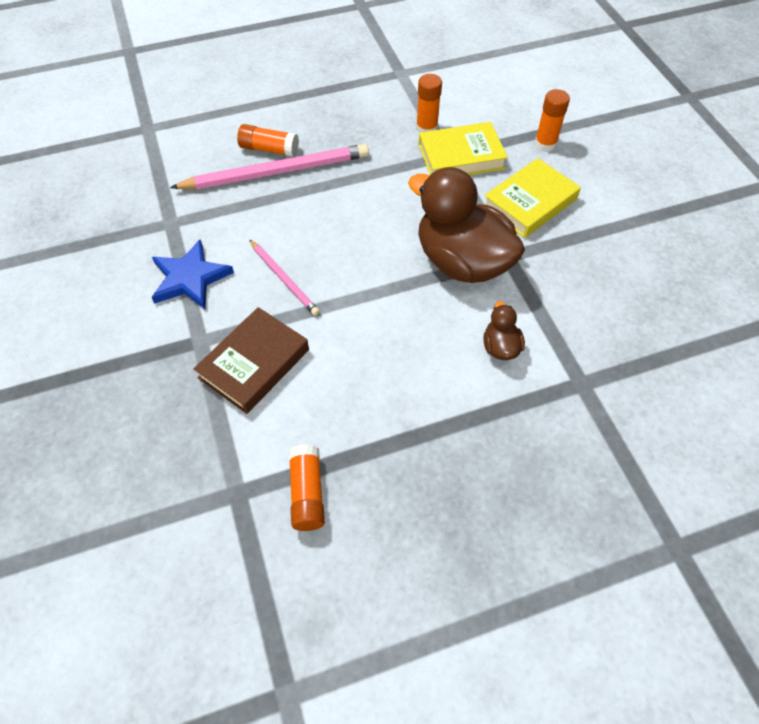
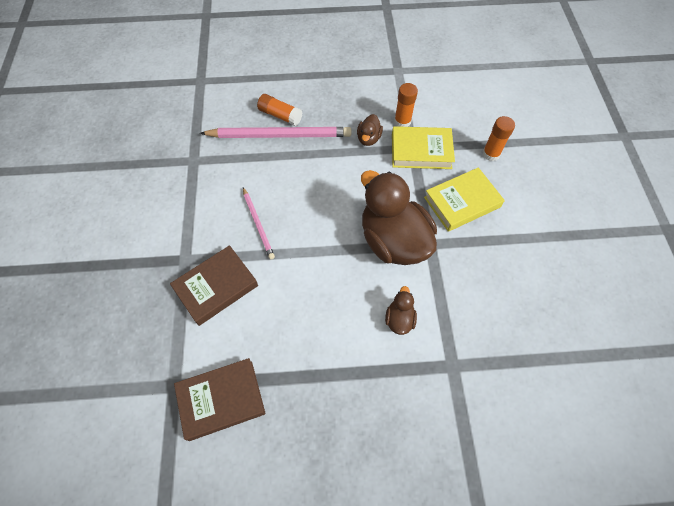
camera: 15 degrees right, 5 degrees up
blue star [152,239,234,309] -> none
orange glue stick [289,444,325,531] -> brown book [174,358,266,441]
none -> brown duck [357,114,383,146]

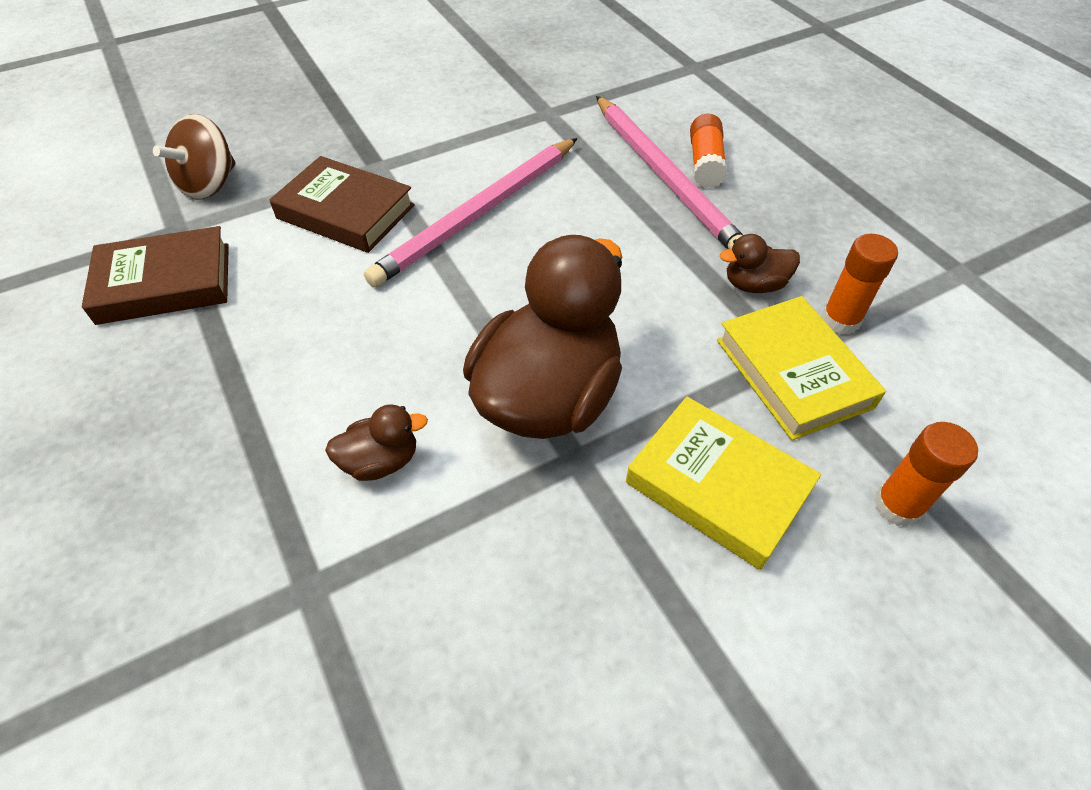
camera: 65 degrees right, 10 degrees down
brown book [174,358,266,441] -> brown book turned 60 degrees counterclockwise [82,226,229,325]
pink pencil [243,187,275,259] -> pink pencil [364,138,577,287], size x1.86
none -> brown spinning top [153,114,236,200]

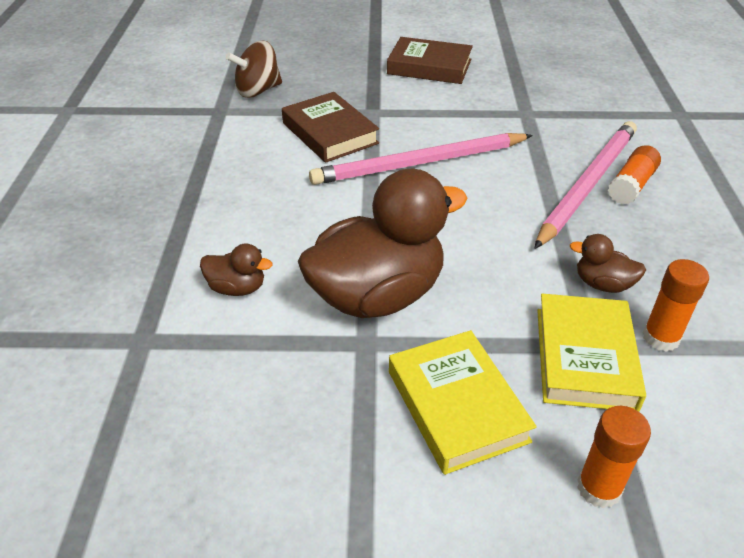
camera: 30 degrees right, 10 degrees down
brown book [82,226,229,325] -> brown book moved to [387,37,473,84]
pink pencil [596,96,743,249] -> pink pencil turned 150 degrees counterclockwise [534,121,637,249]

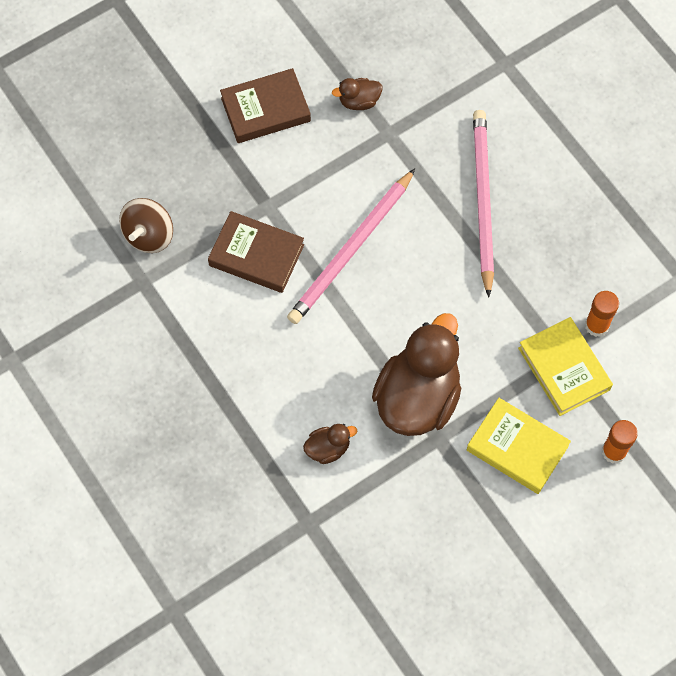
camera: 35 degrees left, 25 degrees up
brown duck [570,234,646,293] -> brown duck moved to [332,78,382,110]
orange glue stick [608,145,661,205] -> none

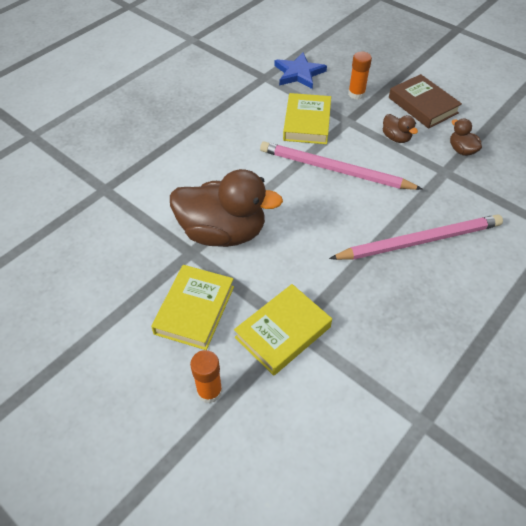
camera: 75 degrees right, 15 degrees down
brown spinning top [119,198,173,253] -> blue star [274,52,327,89]
brown book [208,211,304,293] -> yellow book [283,93,331,144]
brown duck [303,424,357,464] -> brown duck moved to [383,114,418,143]
orange glue stick [585,291,619,337] -> orange glue stick moved to [348,52,372,99]

